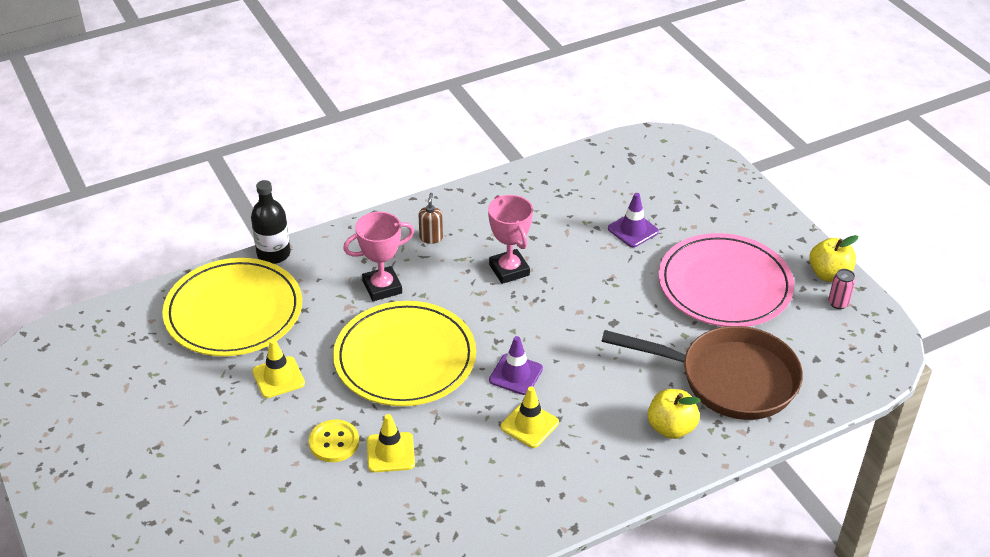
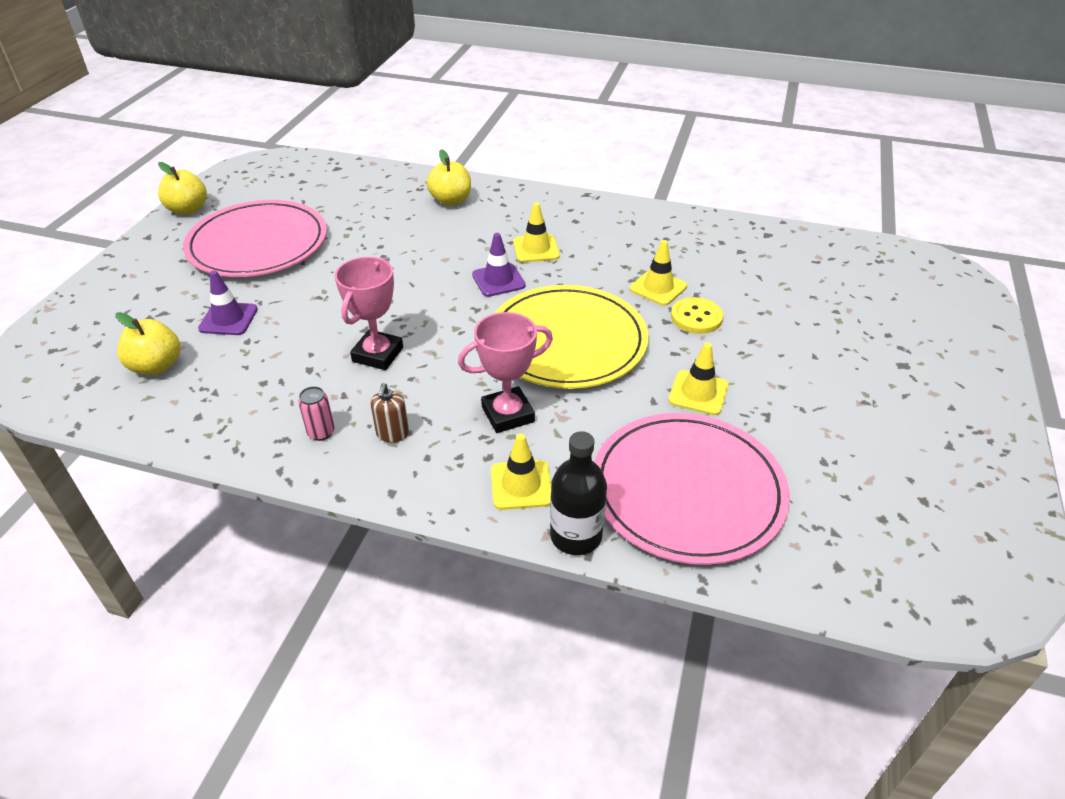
camera: 135 degrees left, 0 degrees up
yellow plate [162,258,302,356] -> pink plate [594,413,790,565]
pink trophy [343,212,414,301] -> pink trophy turned 45 degrees counterclockwise [458,312,553,433]
brown soap dispenser [418,193,443,244] -> brown soap dispenser turned 45 degrees counterclockwise [370,383,409,442]
brown pan [602,326,803,420] -> none
pink can [828,269,856,309] -> pink can moved to [298,386,335,441]
none -> yellow apple [115,312,180,375]
none -> yellow traffic cone [491,434,551,510]

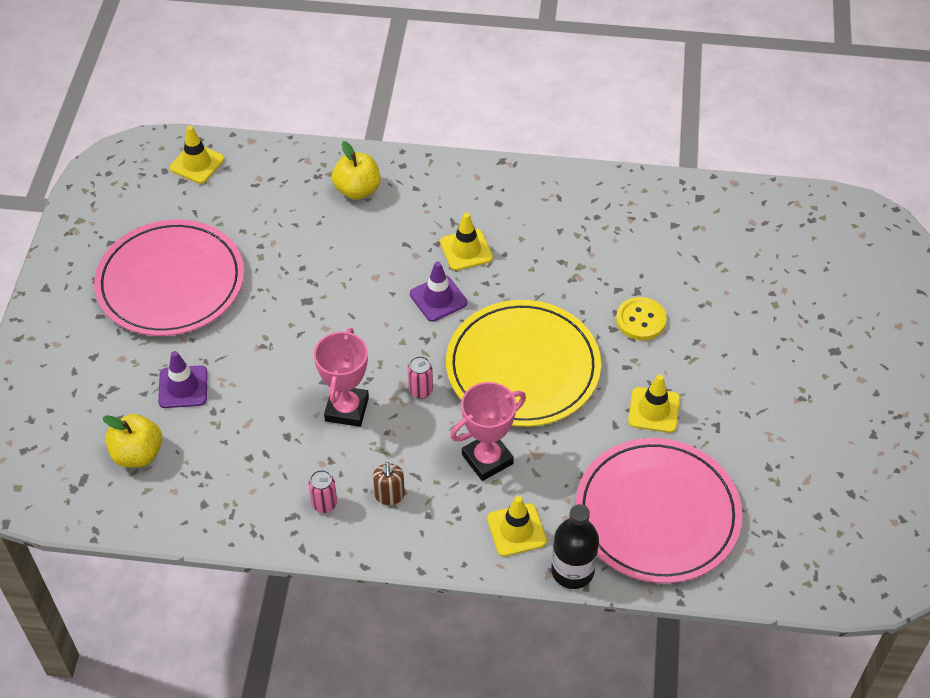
camera: 10 degrees left, 10 degrees up
yellow apple [158,162,207,215] -> none
yellow traffic cone [629,240,687,306] -> yellow traffic cone moved to [170,126,224,184]
none -> pink can [408,356,433,399]

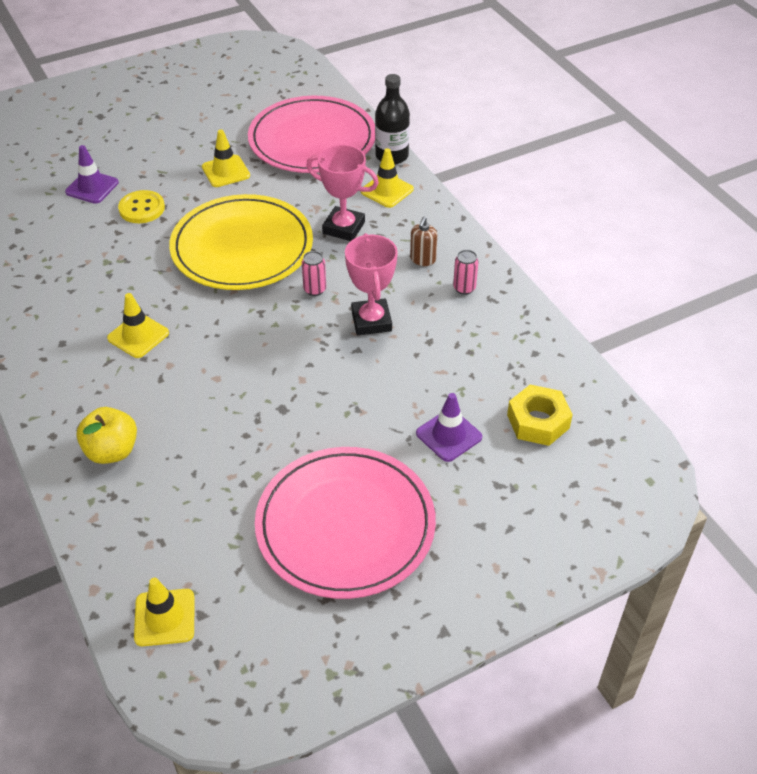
camera: 125 degrees left, 5 degrees down
yellow apple [103,414,162,468] -> yellow nut [507,385,573,446]
pink trophy [314,328,369,427] -> pink trophy turned 75 degrees counterclockwise [345,233,398,335]
brown soap dispenser [373,462,405,505] -> brown soap dispenser turned 150 degrees clockwise [410,217,437,266]
purple traffic cone [410,261,467,322] -> purple traffic cone moved to [65,145,119,204]

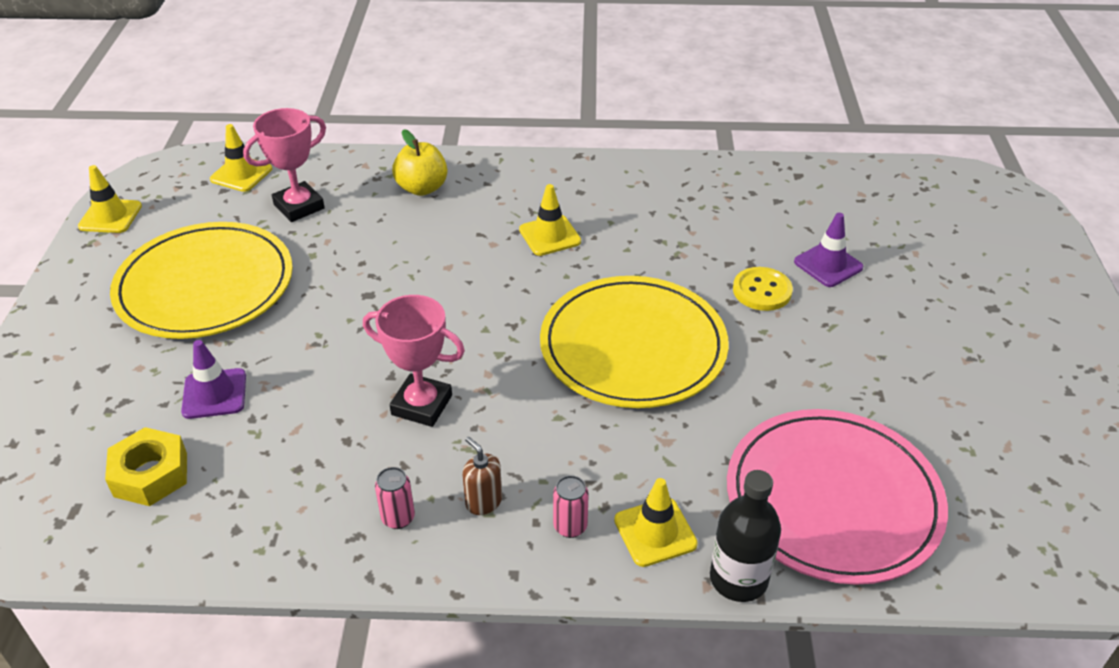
camera: 120 degrees right, 5 degrees down
yellow traffic cone [202,130,250,187] -> yellow traffic cone moved to [78,165,142,233]
pink plate [255,447,436,599] -> yellow plate [110,222,293,339]
pink can [302,251,326,296] -> pink can moved to [553,475,589,538]
pink trophy [306,144,379,241] -> pink trophy moved to [243,108,326,222]

